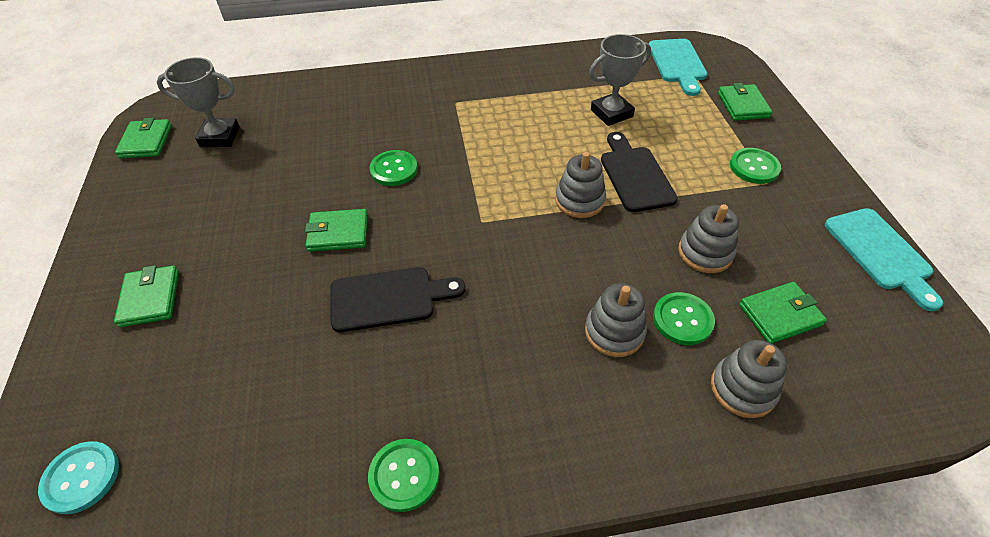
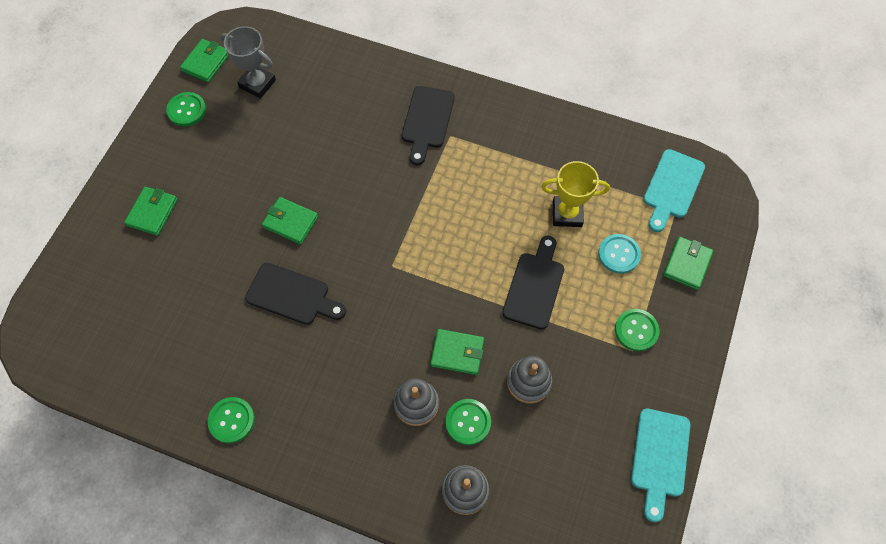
camera: 30 degrees right, 15 degrees up
turquoise button [38,441,119,514] -> turquoise button moved to [598,234,641,274]
green button [369,150,418,186] -> green button moved to [166,92,206,127]
grey stacking toy [555,152,606,218] -> none
grey trophy [589,34,651,126] -> yellow trophy [541,161,610,227]
green wallet [739,282,827,344] -> green wallet moved to [430,329,484,375]
none -> black cutting board [402,86,455,165]

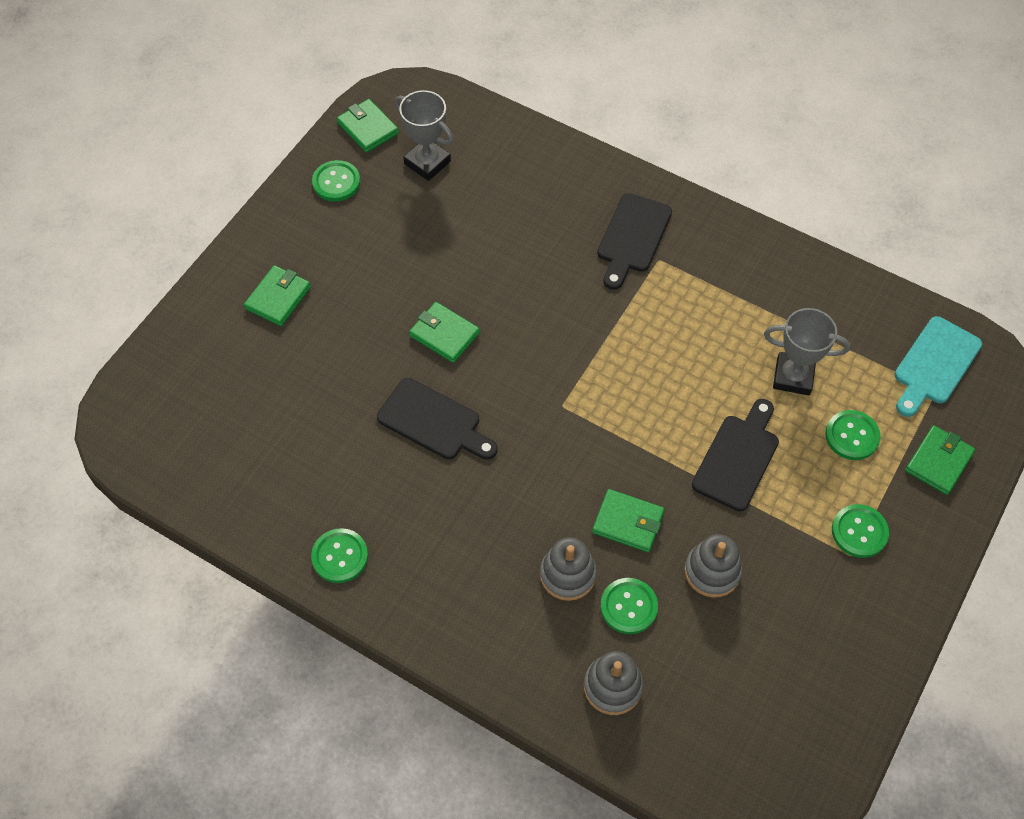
camera: 10 degrees right, 5 degrees down
green wallet [180,39,228,82] -> green wallet turned 75 degrees counterclockwise [337,99,399,153]
yellow trophy [541,161,610,227] -> grey trophy [764,308,851,396]
turquoise button [598,234,641,274] -> green button [825,410,881,460]
turquoise cutting board [631,409,690,522] -> none

